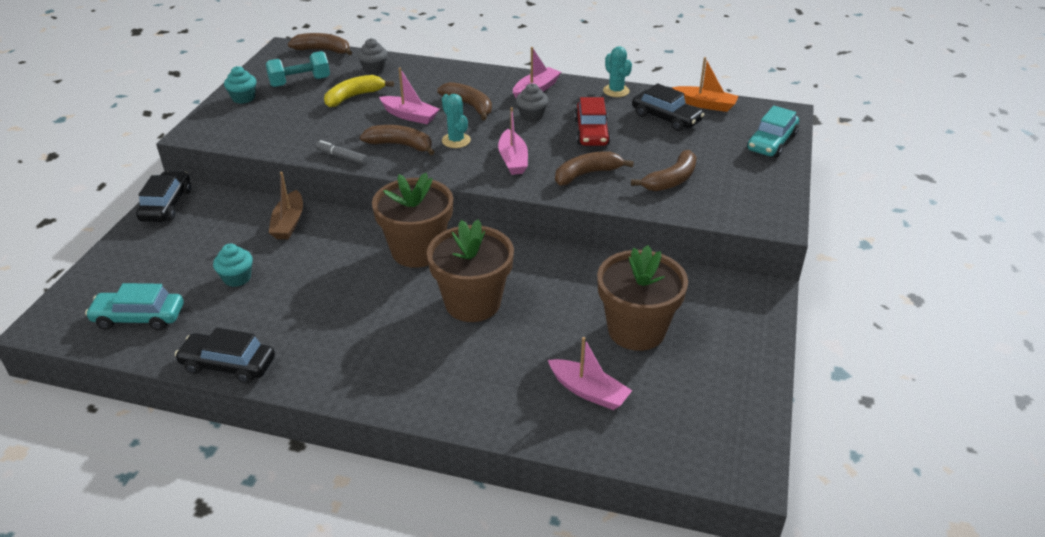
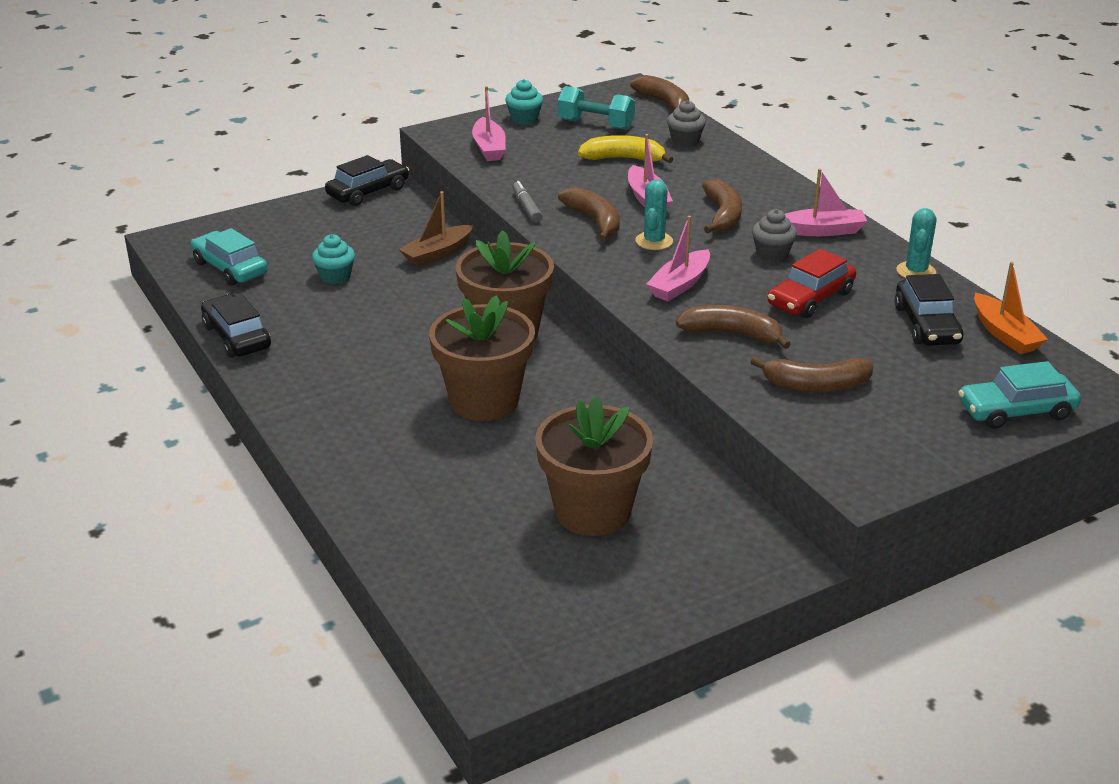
camera: 45 degrees right, 5 degrees down
pink boat [548,337,632,410] -> pink boat moved to [472,86,506,161]

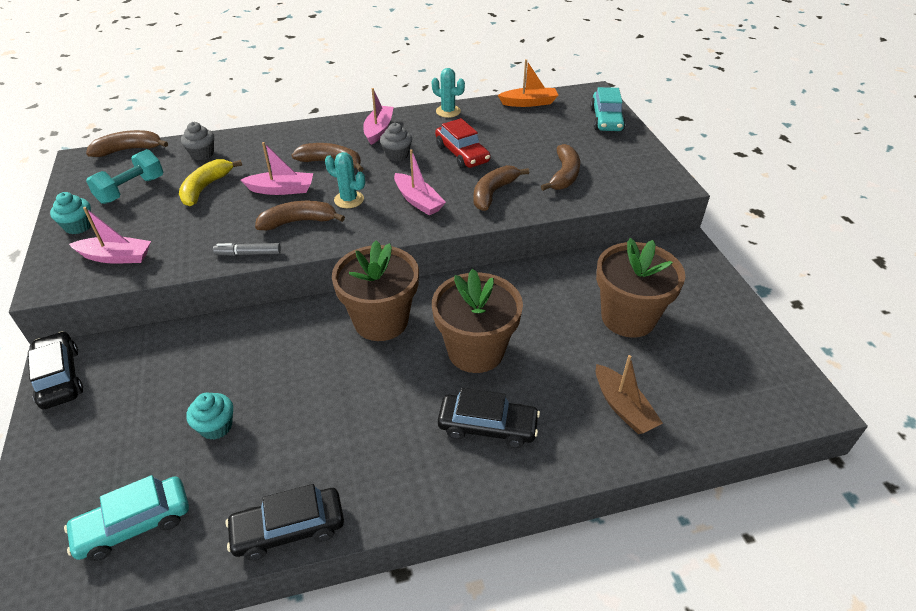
camera: 75 degrees left, 10 degrees up
brown boat [399,191,473,267] -> brown boat moved to [596,355,663,434]
black car [894,274,963,346] -> black car moved to [438,388,540,448]

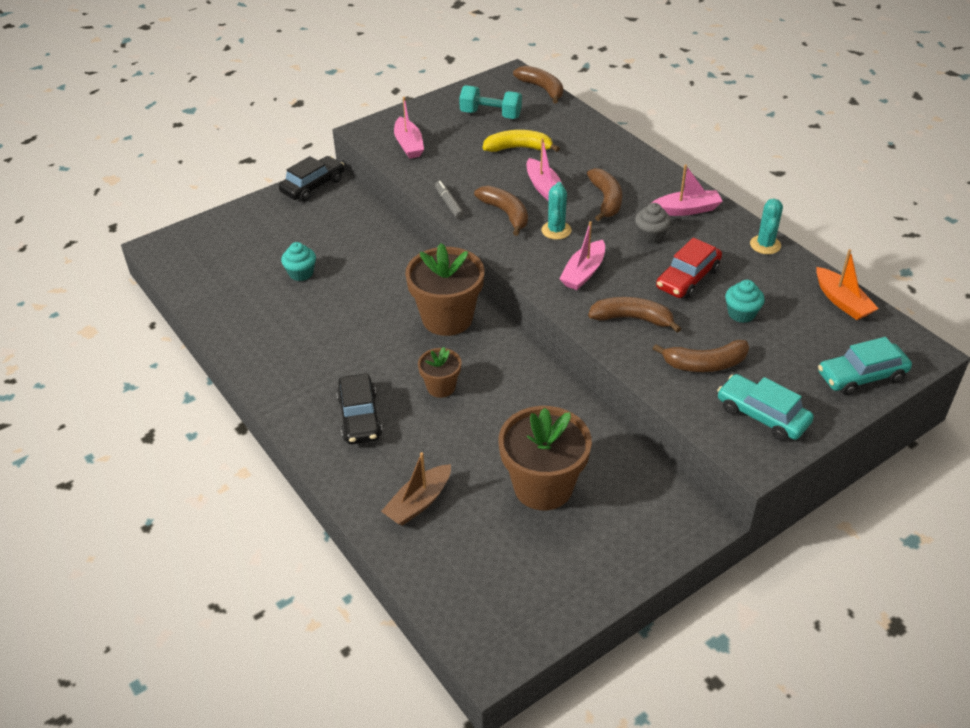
camera: 70 degrees right, 0 degrees up
turquoise cupcake [50,192,91,234] -> turquoise cupcake moved to [725,280,765,323]
turquoise car [64,475,189,561] -> turquoise car moved to [717,374,814,441]
grey cupcake [181,122,214,160] -> none
black car [225,484,344,561] -> none
brown flower pot [432,269,523,373] -> brown flower pot [418,347,462,398], size x0.53

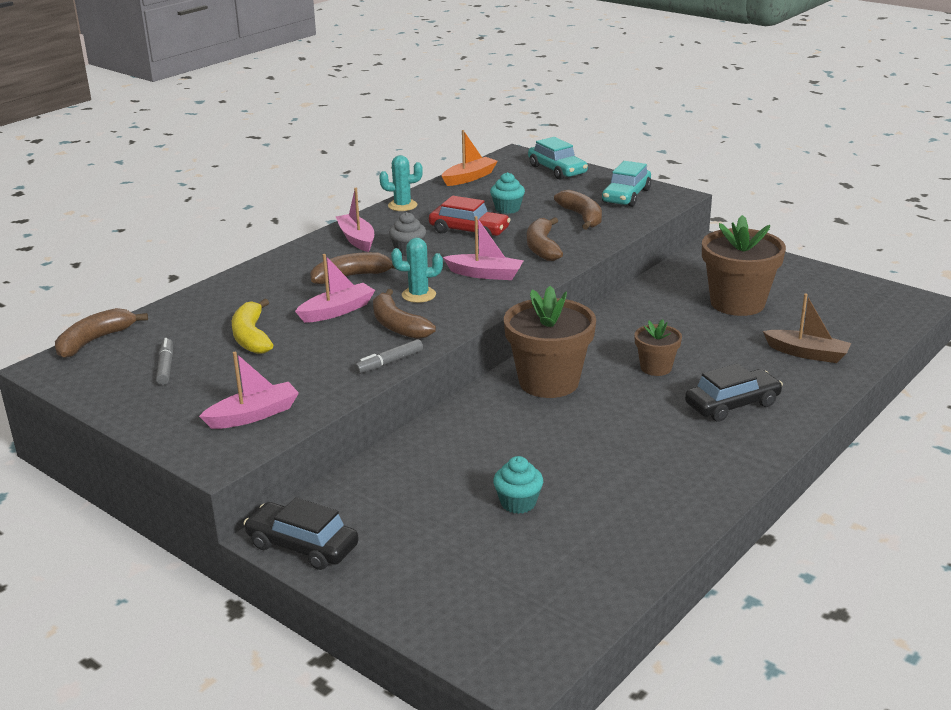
camera: 105 degrees left, 15 degrees down
turquoise dumbbell [459,85,522,119] -> grey marker [156,338,173,385]
brown banana [474,186,528,236] -> brown banana turned 75 degrees counterclockwise [373,289,436,339]

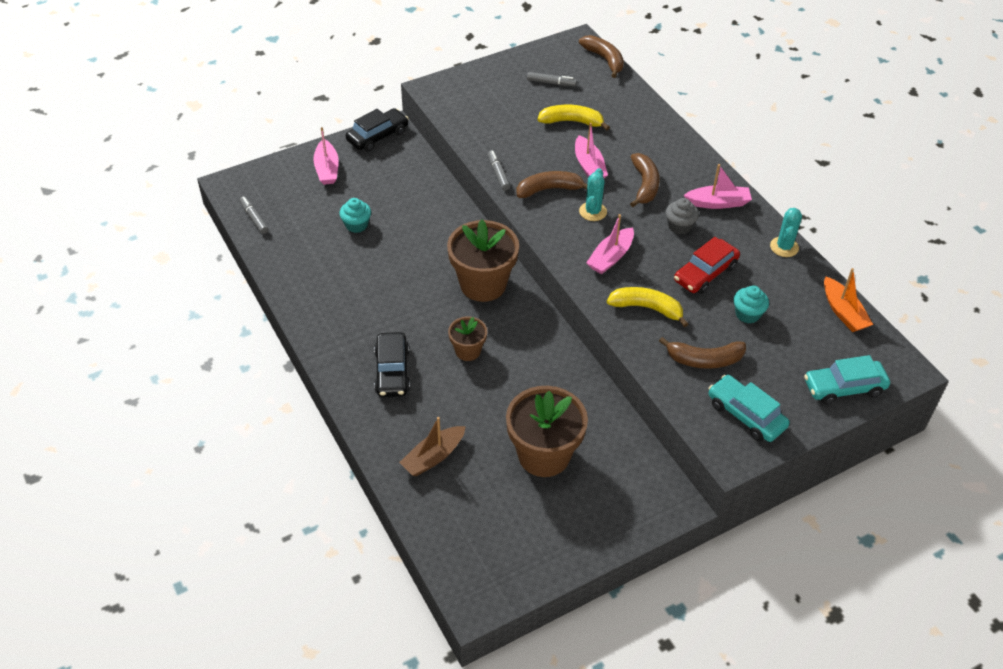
camera: 110 degrees right, 20 degrees up
pink boat [199,352,299,429] -> pink boat moved to [313,127,339,185]
brown banana [527,217,563,261] -> yellow banana [607,287,688,327]
none -> grey marker [240,196,268,234]

